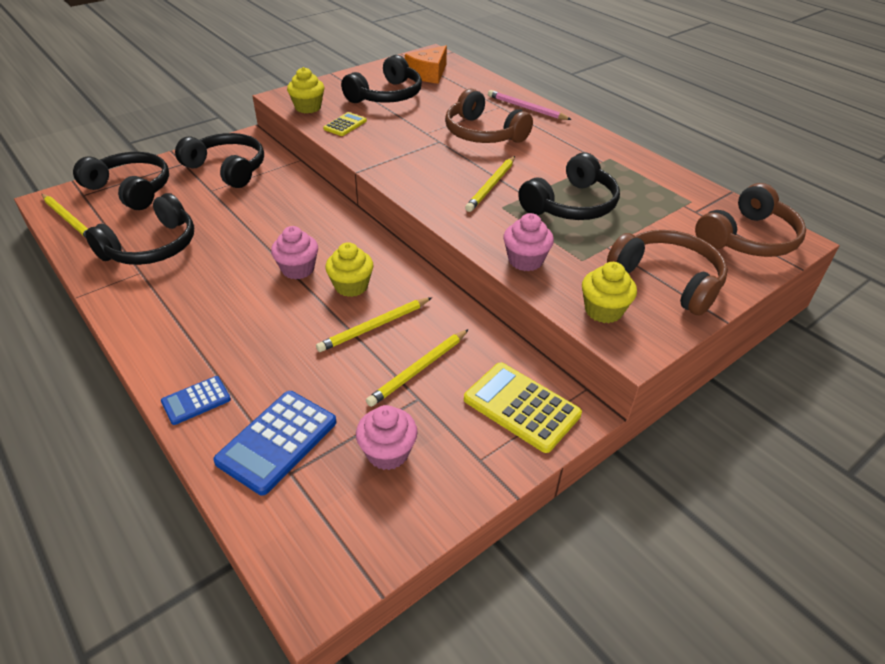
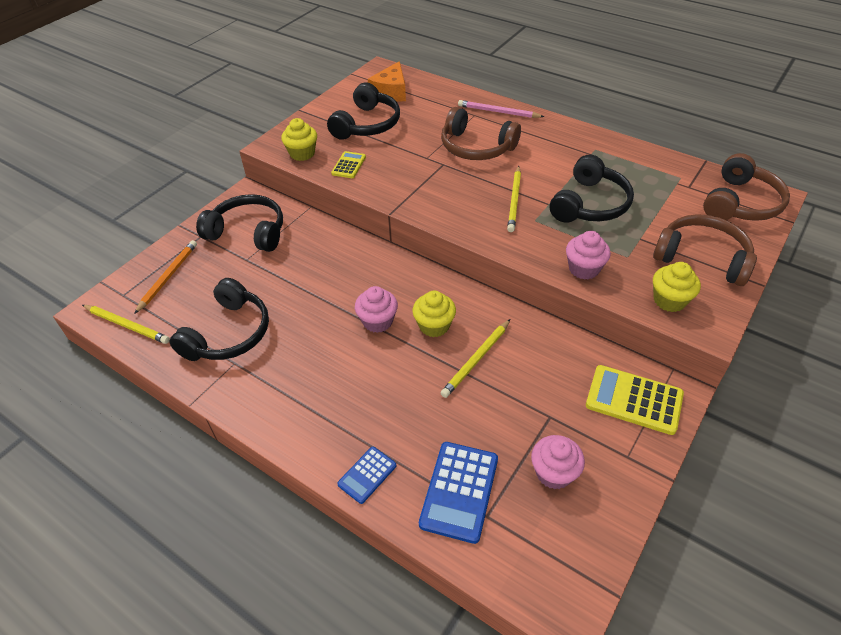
camera: 15 degrees left, 5 degrees up
black headphones [73,152,169,210] -> orange pencil [134,240,197,314]
yellow pencil [366,329,469,407] -> none

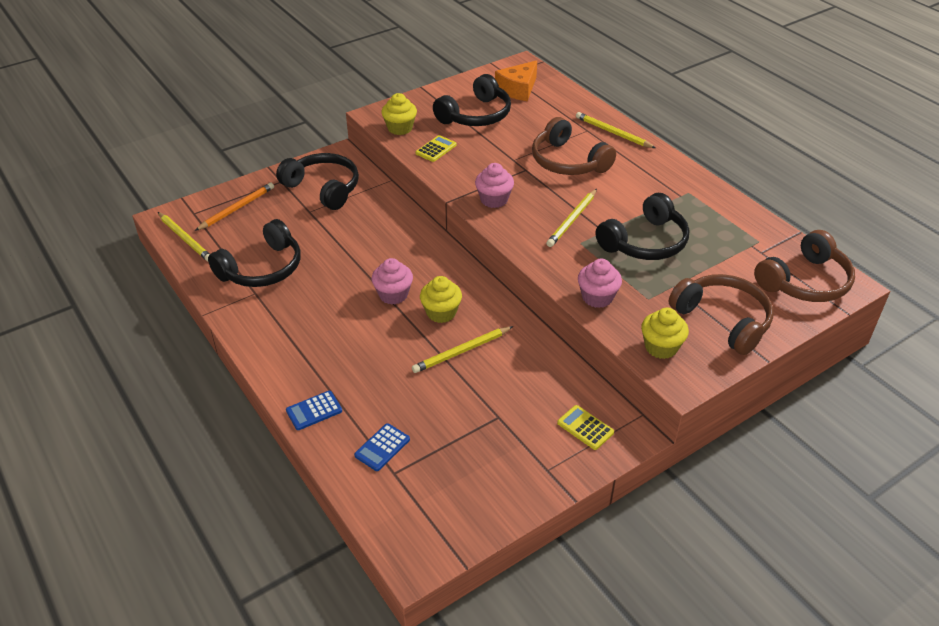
camera: 20 degrees right, 5 degrees down
blue calculator [419,442,498,544] -> blue calculator [354,423,410,471], size x0.57
pink pencil [458,100,545,118] -> yellow pencil [576,112,656,148]
pink cupcake [531,435,585,490] -> pink cupcake moved to [475,163,514,208]
yellow calculator [586,365,684,435] -> yellow calculator [557,405,614,450], size x0.57

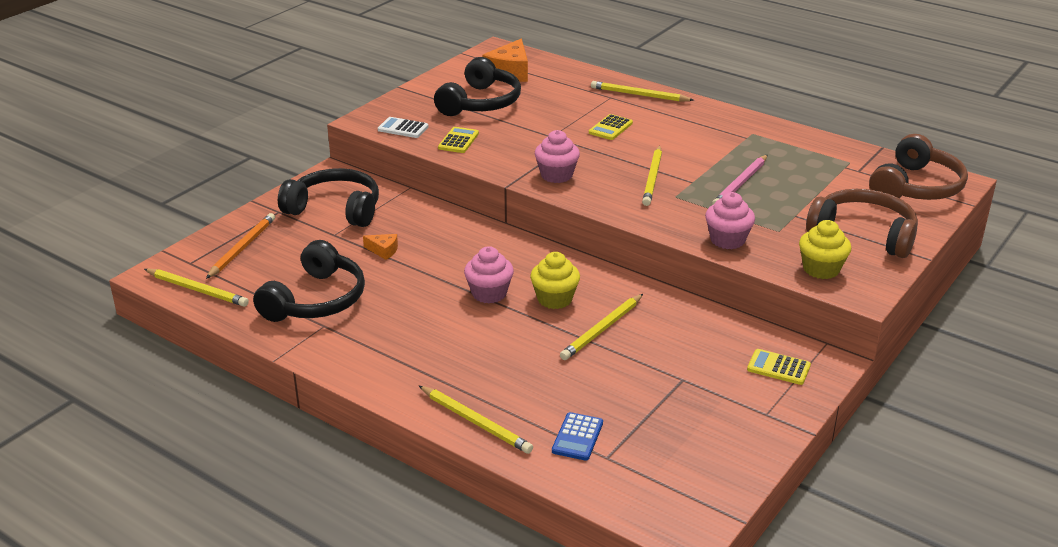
camera: 20 degrees left, 10 degrees down
blue calculator [286,391,342,430] -> yellow pencil [419,386,533,454]
yellow cupcake [382,93,417,135] -> white calculator [378,117,428,138]
brown headphones [532,117,616,175] -> yellow calculator [589,114,633,140]
black headphones [595,193,689,260] -> pink pencil [712,155,767,205]
none -> orange cheese [363,234,398,260]

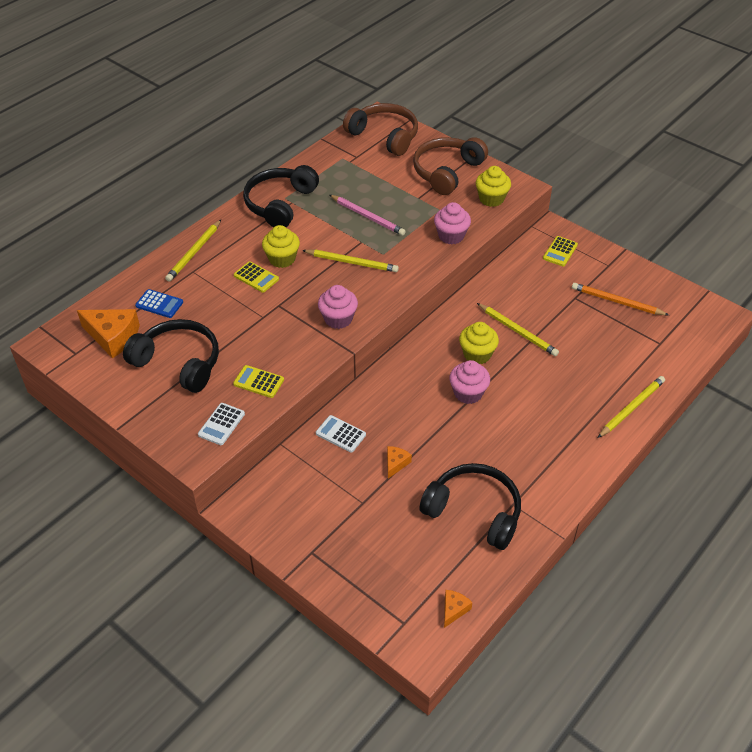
camera: 85 degrees left, 15 degrees up
yellow pencil [144,269,249,307] -> orange cheese [444,590,472,628]
orange pencil [206,213,275,279] -> orange pencil moved to [572,283,669,315]
black headphones [278,168,379,227] -> black headphones moved to [243,165,319,227]
blue calculator [552,412,603,461] -> blue calculator moved to [135,289,183,318]
none -> yellow cupcake [262,225,300,268]
none -> white calculator [316,415,366,452]

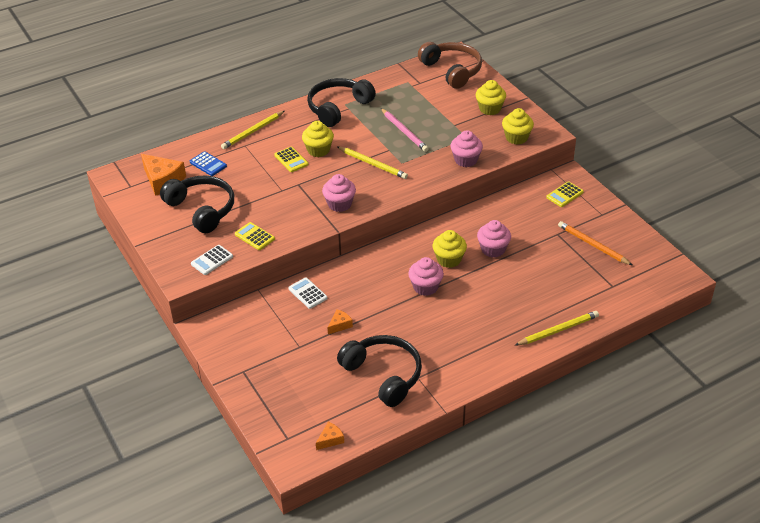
camera: 20 degrees right, 5 degrees down
brown headphones [413,137,488,195] -> yellow cupcake [476,80,506,115]
yellow pencil [477,303,559,356] -> pink cupcake [477,220,511,258]

